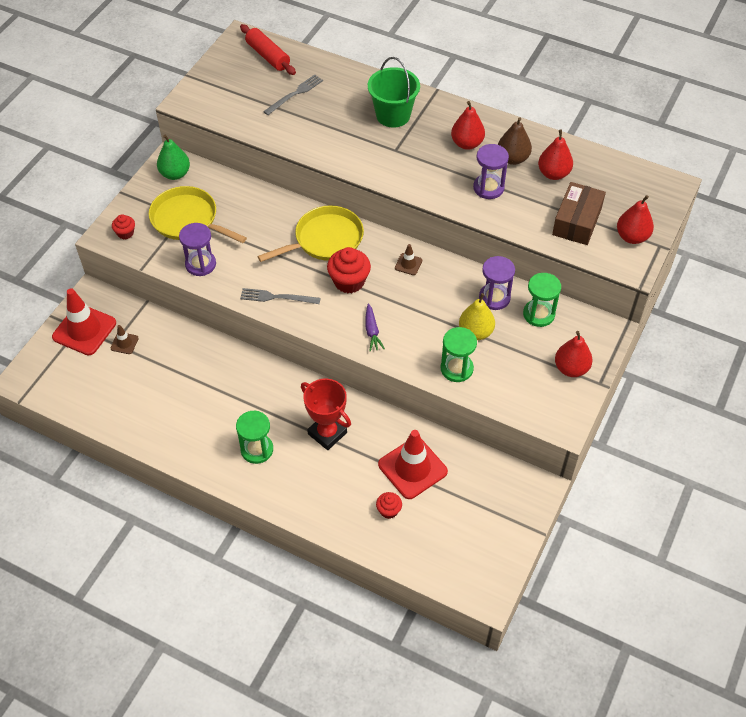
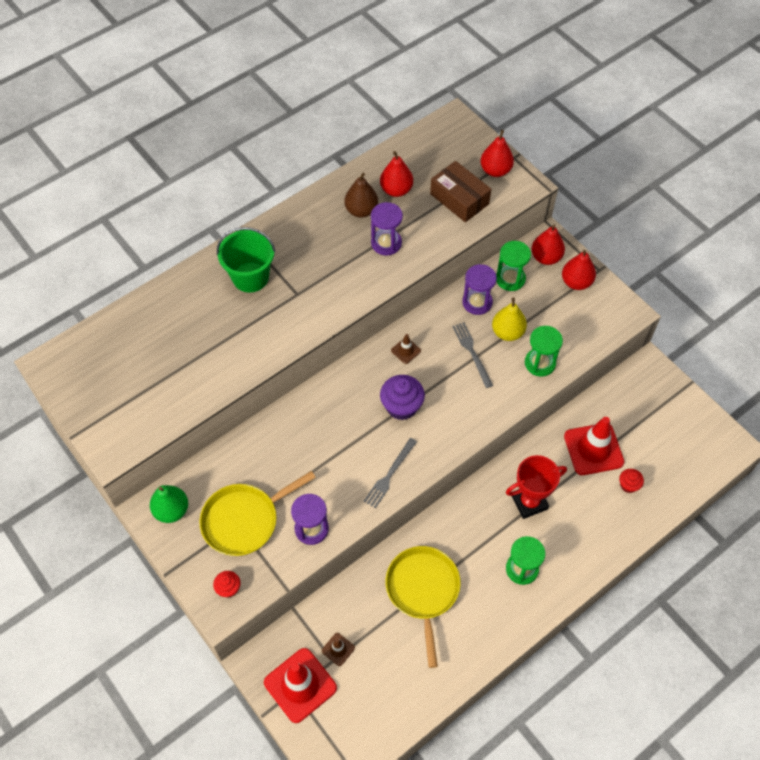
camera: 65 degrees left, 5 degrees up
red rolling pin [240,24,296,75] -> none
yellow pan [257,205,364,262] -> yellow pan moved to [386,546,461,668]
grey fork [263,75,323,115] -> grey fork moved to [452,322,493,388]
red cupcake [327,247,371,293] -> purple cupcake [380,375,425,420]
purple carrot [365,304,385,351] -> none
red pear [451,101,485,150] -> red pear moved to [531,225,565,265]

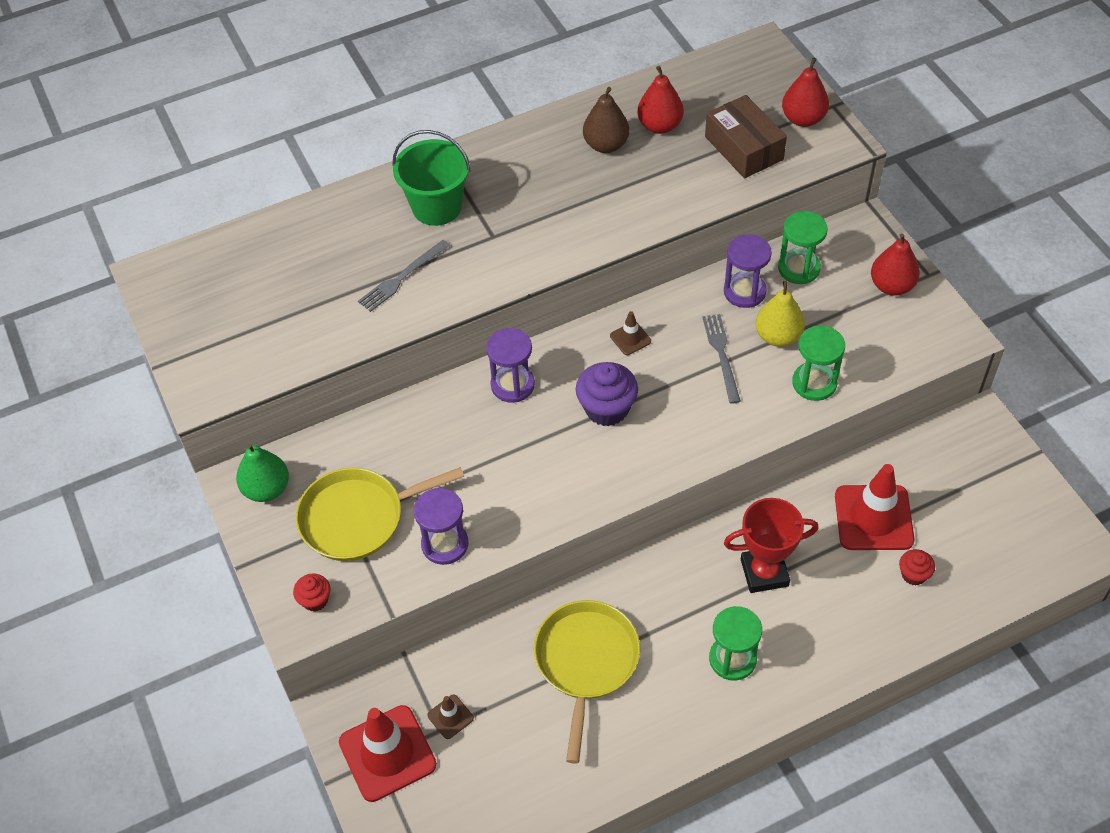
camera: 15 degrees right, 5 degrees down
grey fork [364,438,417,508] -> grey fork moved to [358,240,450,312]
purple hourglass [371,202,403,256] -> purple hourglass moved to [486,328,535,403]
red pear [531,225,565,265] -> none

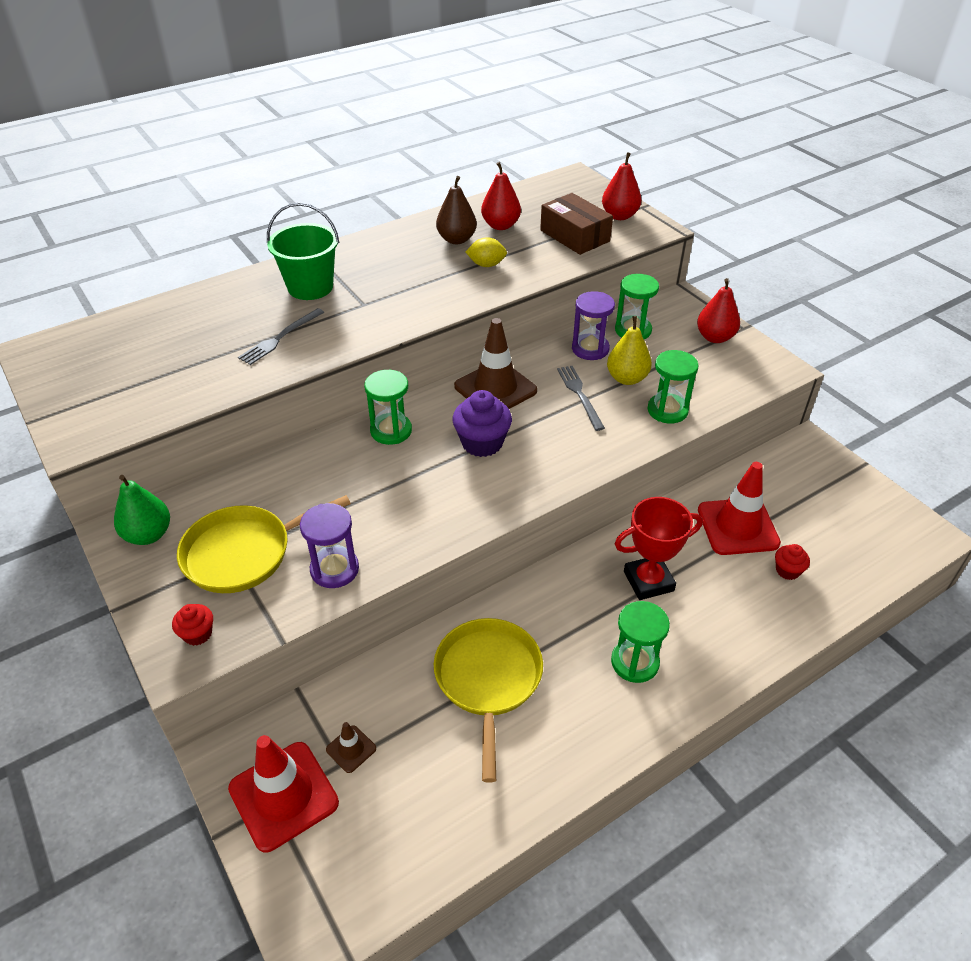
camera: 10 degrees left, 10 degrees down
purple hourglass [486,328,535,403] -> green hourglass [364,370,412,445]
brown traffic cone [610,311,651,355] -> brown traffic cone [454,318,537,409], size x2.17
none -> yellow lemon [466,237,507,267]

